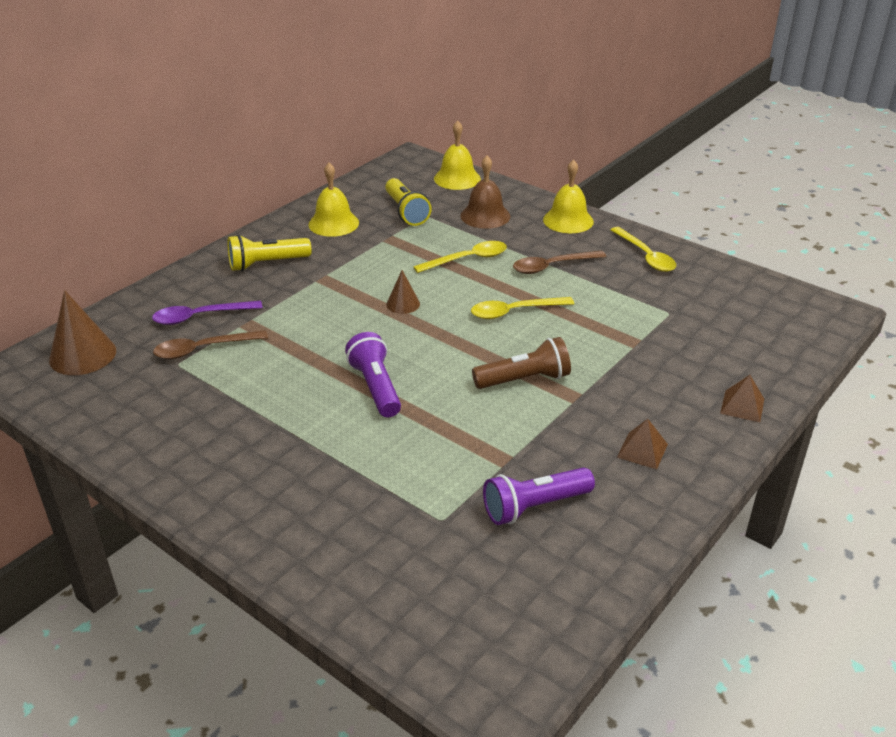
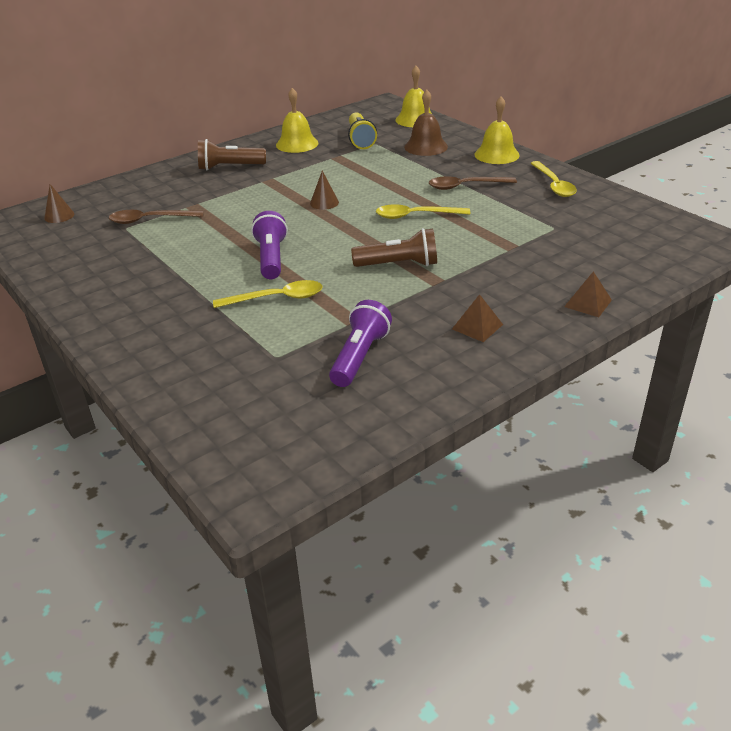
camera: 15 degrees right, 0 degrees up
brown cone [49,290,116,375] -> brown cone [44,184,74,223], size x0.56
purple spoon [152,301,263,325] -> none
yellow flashlight [227,235,312,271] -> brown flashlight [198,139,266,170]
yellow spoon [413,241,507,273] -> yellow spoon moved to [213,280,323,308]
purple flashlight [483,467,595,525] -> purple flashlight turned 120 degrees clockwise [329,300,392,387]

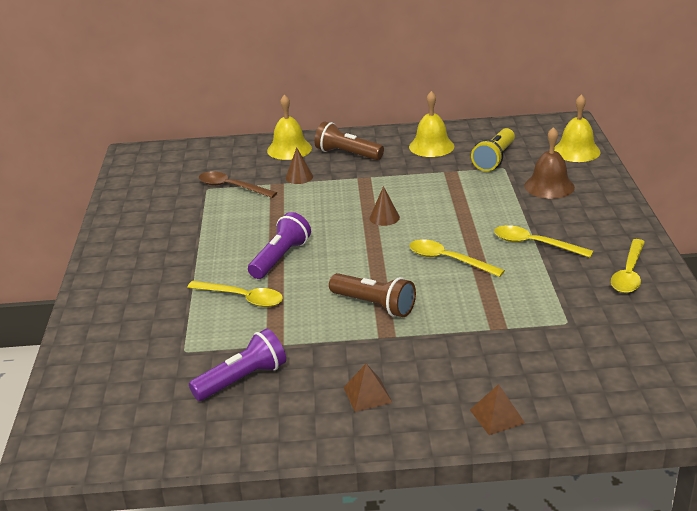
camera: 35 degrees right, 5 degrees down
brown cone [44,184,74,223] -> brown cone moved to [285,147,313,184]
brown spoon [429,176,517,190] -> yellow spoon [494,225,594,258]
yellow bell [475,96,520,164] -> yellow bell moved to [267,94,312,160]

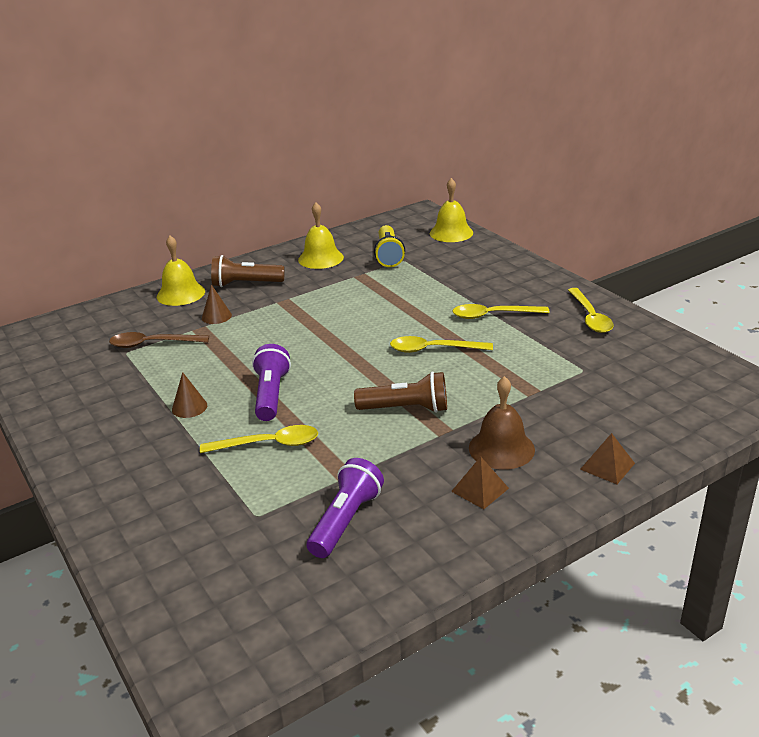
camera: 30 degrees left, 0 degrees up
brown cone [370,186,400,226] -> brown cone moved to [172,372,207,418]
brown bell [524,127,575,199] -> brown bell moved to [469,376,535,470]

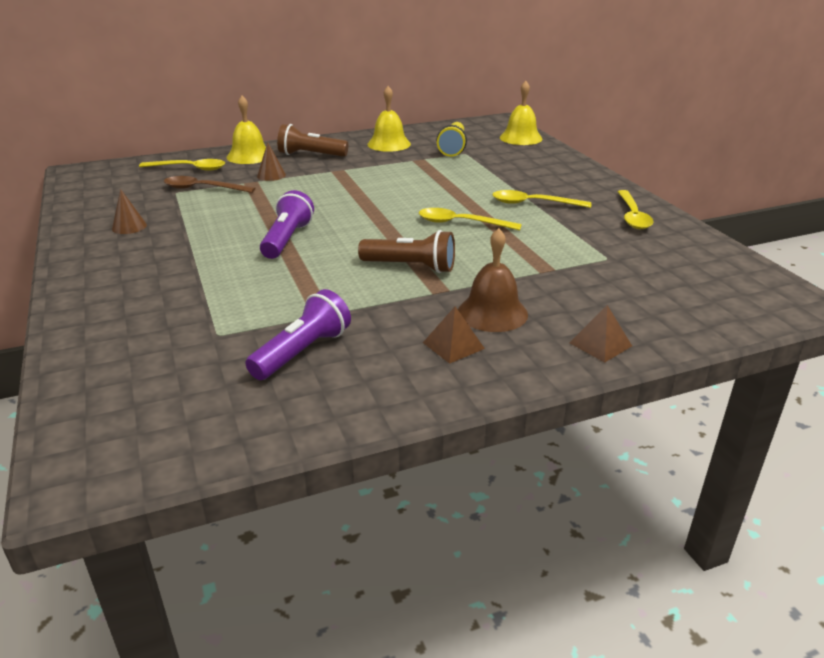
camera: 10 degrees right, 0 degrees up
brown cone [172,372,207,418] -> brown cone moved to [112,189,147,234]
yellow spoon [200,425,318,453] -> yellow spoon moved to [139,159,225,171]

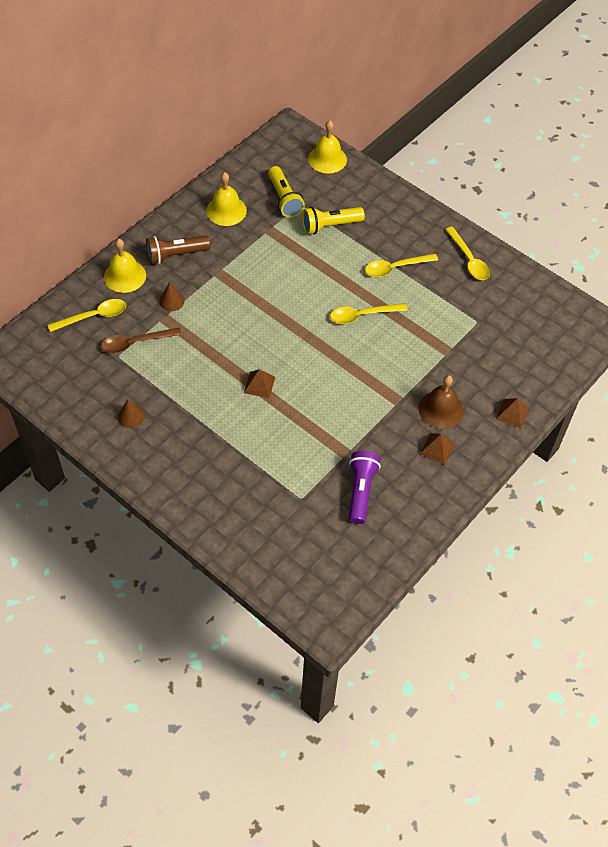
camera: 30 degrees left, 25 degrees up
purple flashlight [260,190,314,259] -> brown pyramid [244,369,275,398]
brown flashlight [358,230,455,273] -> none
none -> yellow flashlight [302,207,365,234]

